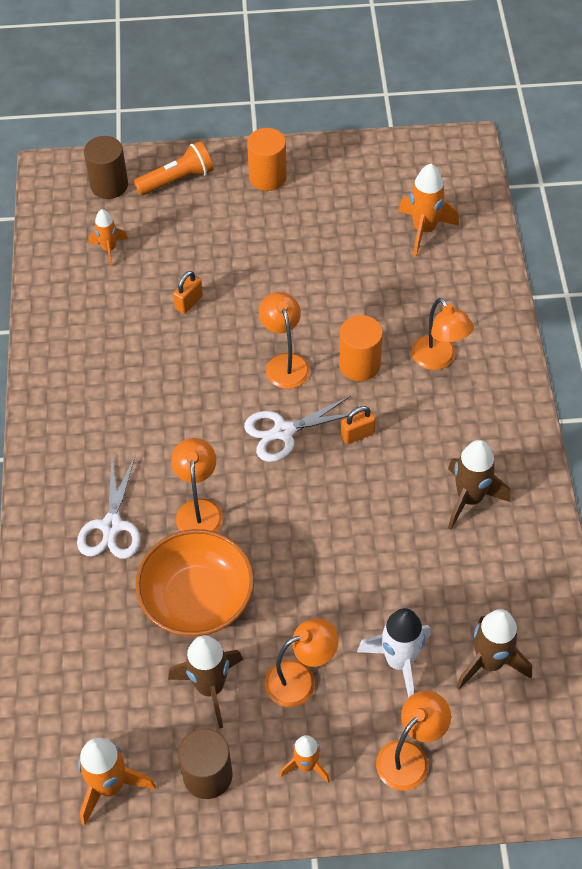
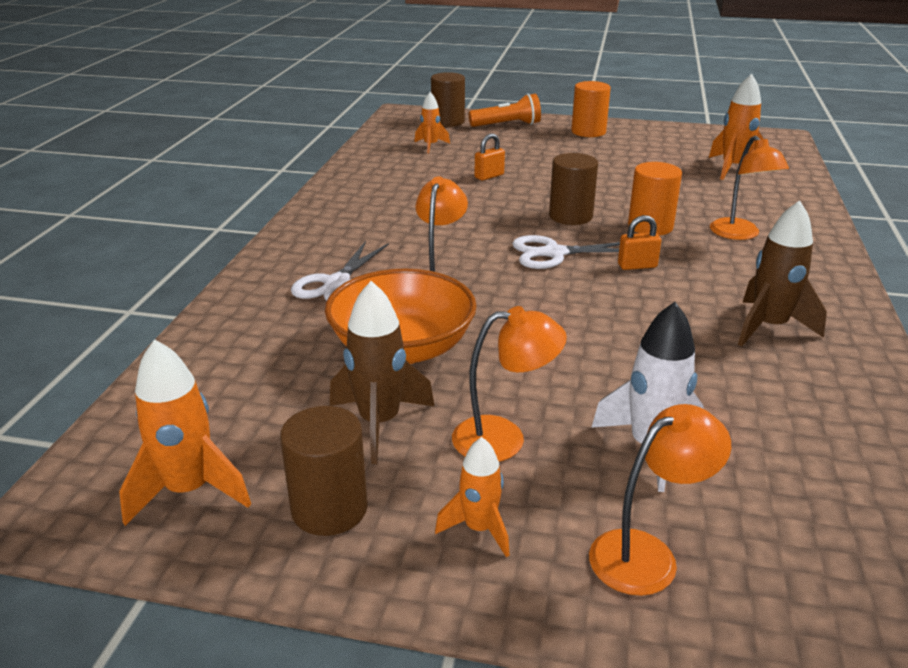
camera: 15 degrees right, 25 degrees down
orange lamp [259,292,310,389] -> brown cylinder [549,153,598,225]
brown rocket [456,609,532,690] -> none

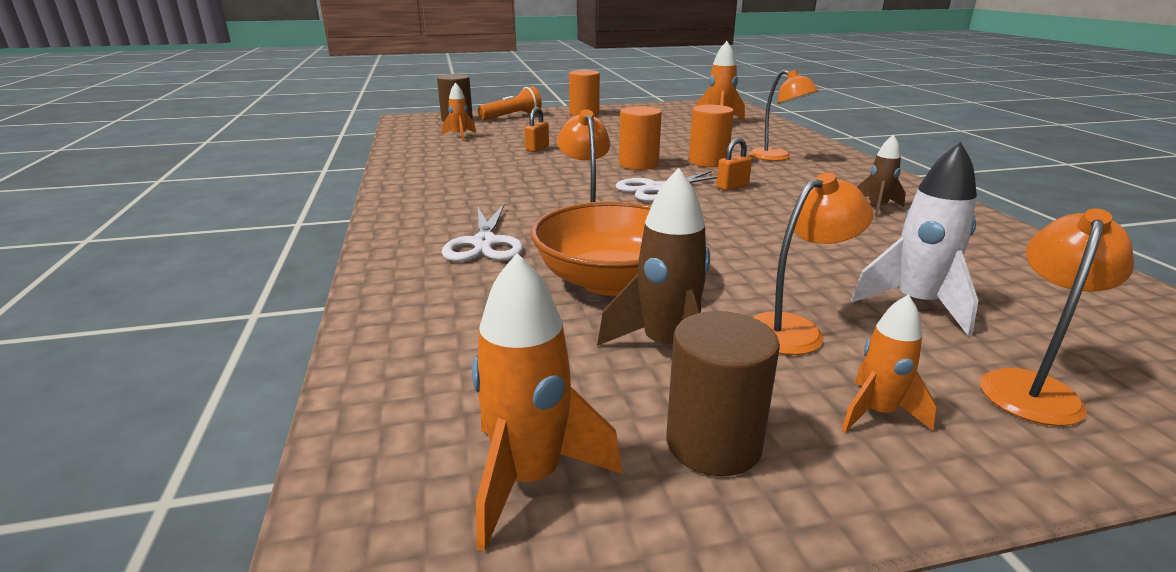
camera: 25 degrees left, 5 degrees down
brown cylinder [549,153,598,225] -> orange cylinder [619,106,662,170]
brown rocket [738,200,827,347] -> brown rocket [857,134,906,217], size x0.62

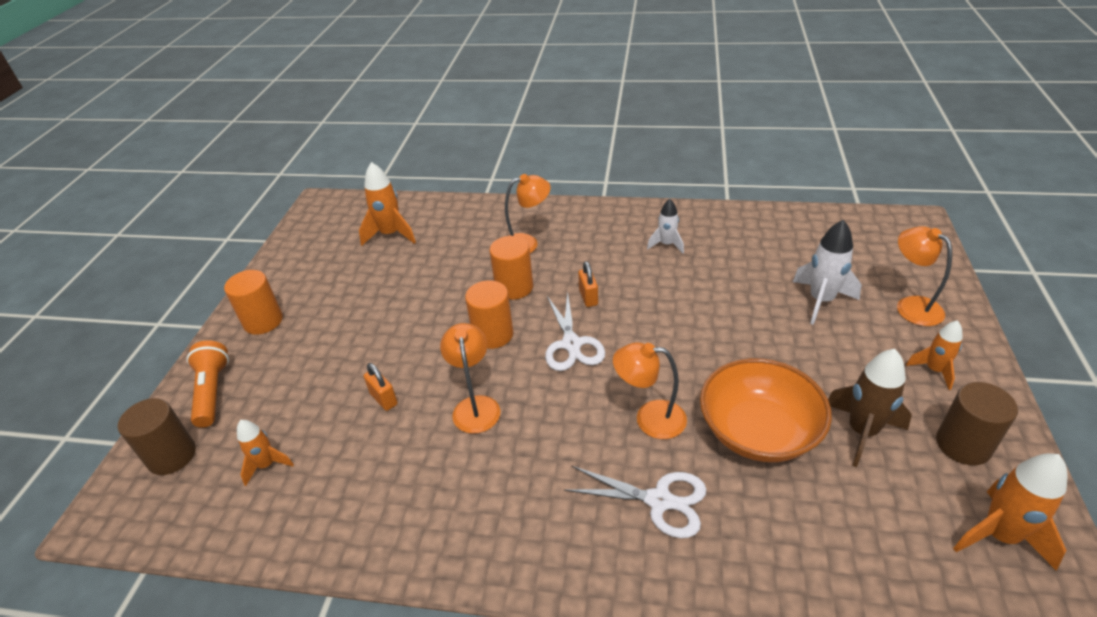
camera: 65 degrees left, 15 degrees up
orange lamp [752,172,874,355] -> orange lamp moved to [440,323,500,434]
brown rocket [857,134,906,217] -> white rocket [647,199,684,253]

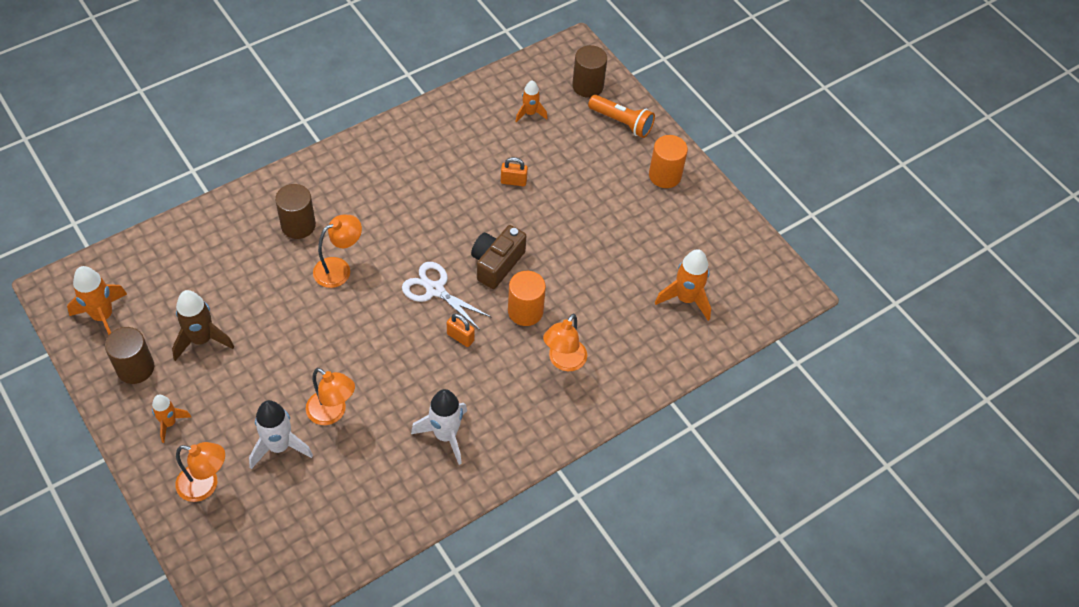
camera: 130 degrees right, 15 degrees up
orange lamp [440,323,500,434] -> orange lamp moved to [306,368,355,425]
orange cylinder [465,280,513,349] -> brown camera [471,225,526,289]
white scissors [564,466,707,538] -> brown cylinder [275,184,316,239]
white rocket [647,199,684,253] -> white rocket [411,389,467,465], size x1.61
orange bowl [700,358,832,462] -> none

